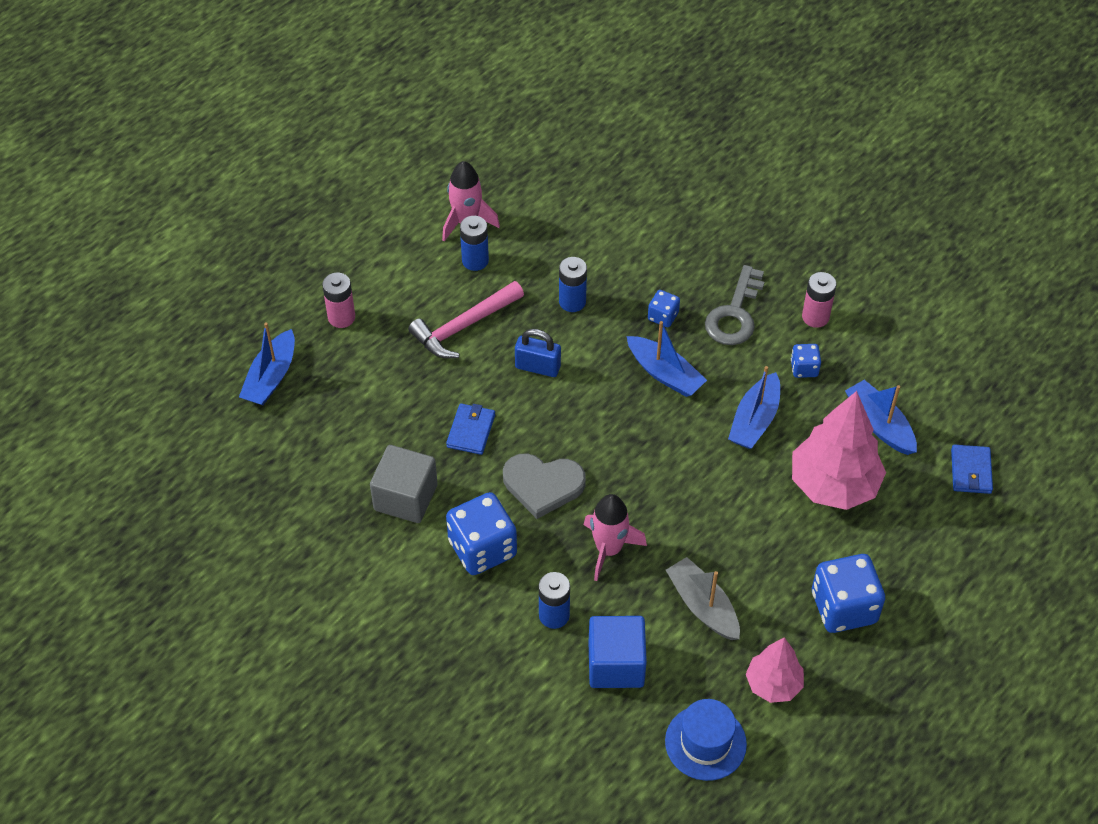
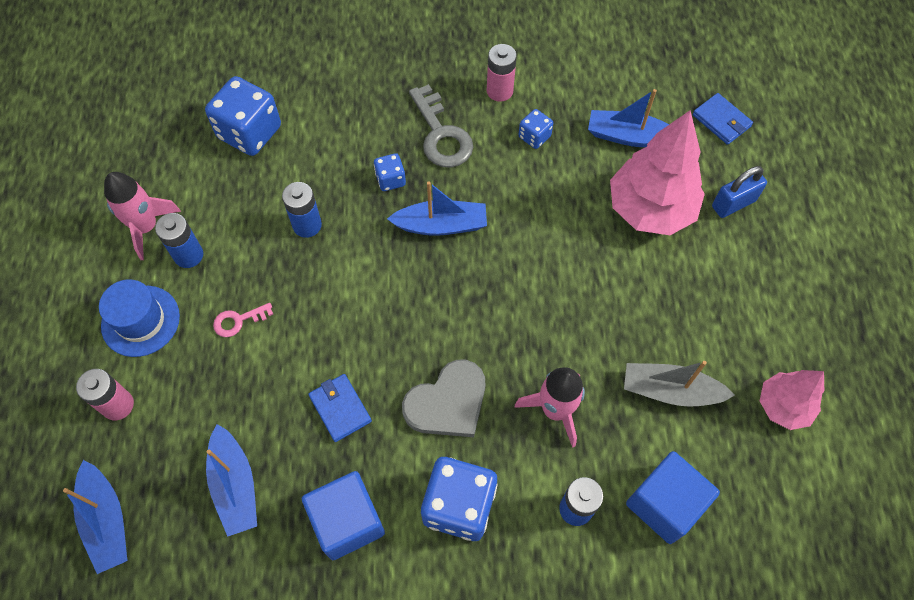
camera: 45 degrees left, 10 degrees up
grey cube [370,445,438,523] -> blue cube [302,471,385,560]
pink hammer [408,281,524,358] -> pink key [213,303,273,337]
blue padlock [515,329,561,377] -> blue padlock moved to [712,166,767,218]
blue hat [665,699,747,781] -> blue hat moved to [99,279,180,357]
blue boat [728,366,780,449] -> blue boat moved to [206,424,257,537]
blue dice [812,554,885,633] -> blue dice moved to [205,76,281,156]

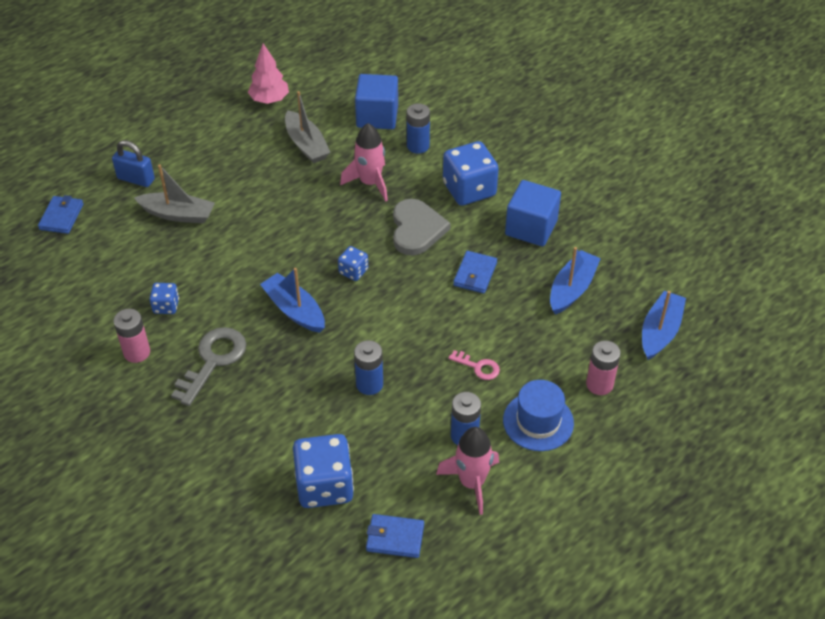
camera: 130 degrees left, 15 degrees down
blue dice [374,153,406,191] -> blue dice moved to [338,246,368,281]
grey heart [402,360,486,437] -> grey heart turned 75 degrees clockwise [393,199,451,256]
blue boat [588,89,669,147] -> none
pink tree [610,110,705,235] -> grey boat [134,165,215,224]
none -> blue wallet [366,514,424,558]

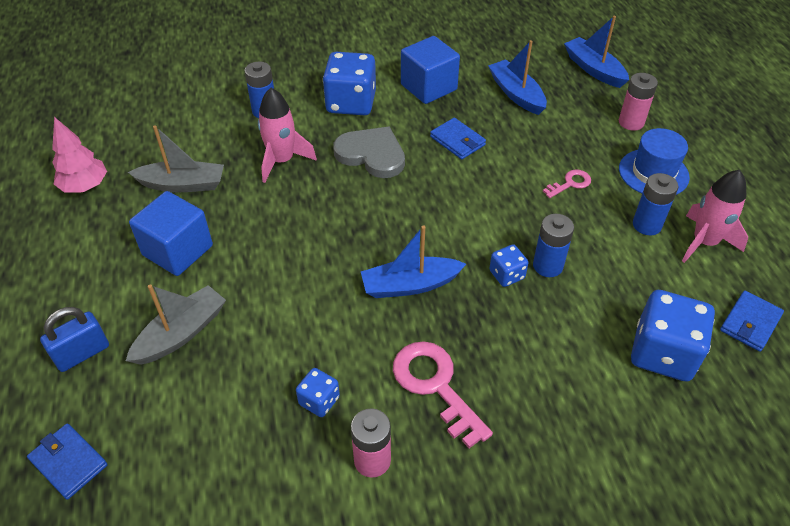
camera: 60 degrees left, 0 degrees up
grey key [171,327,246,406] -> pink key [393,341,493,448]
blue dice [338,246,368,281] -> blue dice moved to [489,244,529,287]
blue cube [355,74,398,129] -> blue cube moved to [129,191,213,276]

